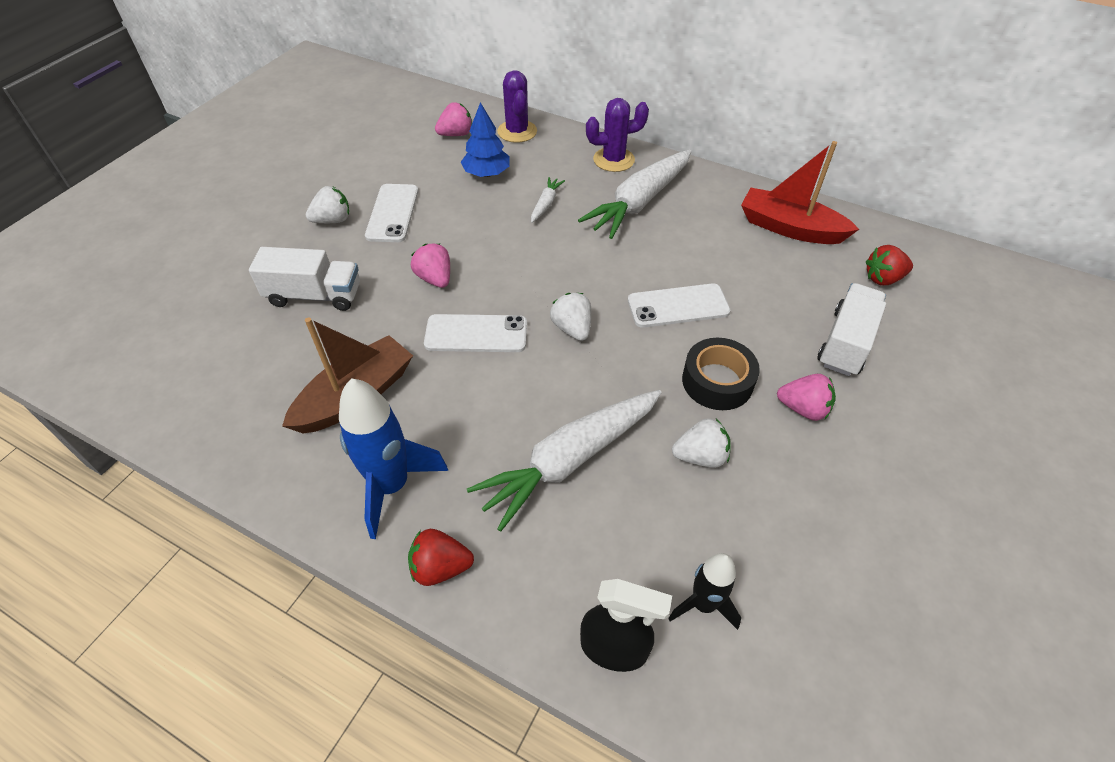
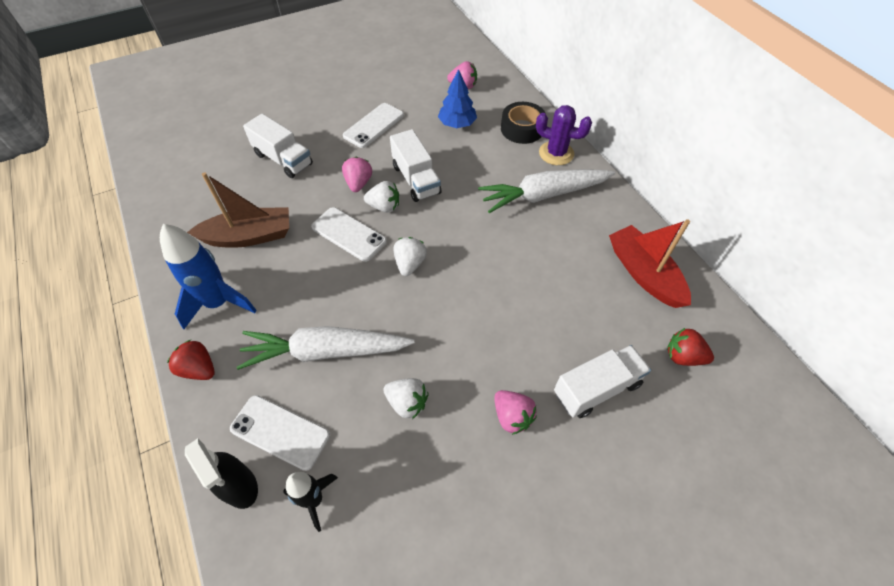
camera: 35 degrees right, 5 degrees up
white strawberry [306,186,349,223] -> white strawberry moved to [364,181,399,213]
purple cactus [497,70,537,143] -> none
white carrot [531,177,565,223] -> none
white phone [628,283,731,328] -> white phone moved to [230,395,330,471]
black tape [682,338,760,410] -> black tape moved to [501,102,546,144]
none -> white truck [390,129,442,202]

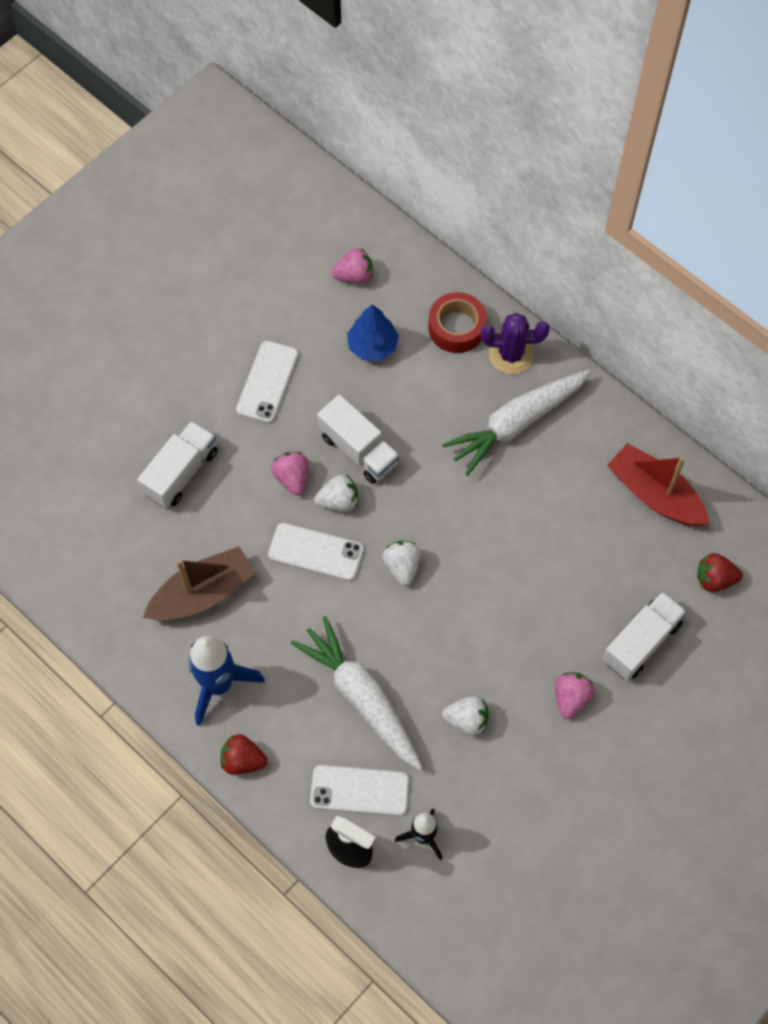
camera: 20 degrees left, 10 degrees up
white carrot [237,326,415,370] -> white carrot turned 75 degrees clockwise [291,616,423,770]
white truck [243,114,313,178] -> white truck turned 75 degrees counterclockwise [137,421,218,508]
pink strawberry [494,390,537,435] -> pink strawberry turned 105 degrees counterclockwise [555,672,595,719]
black tape [501,102,546,144] -> red tape [428,292,487,353]

